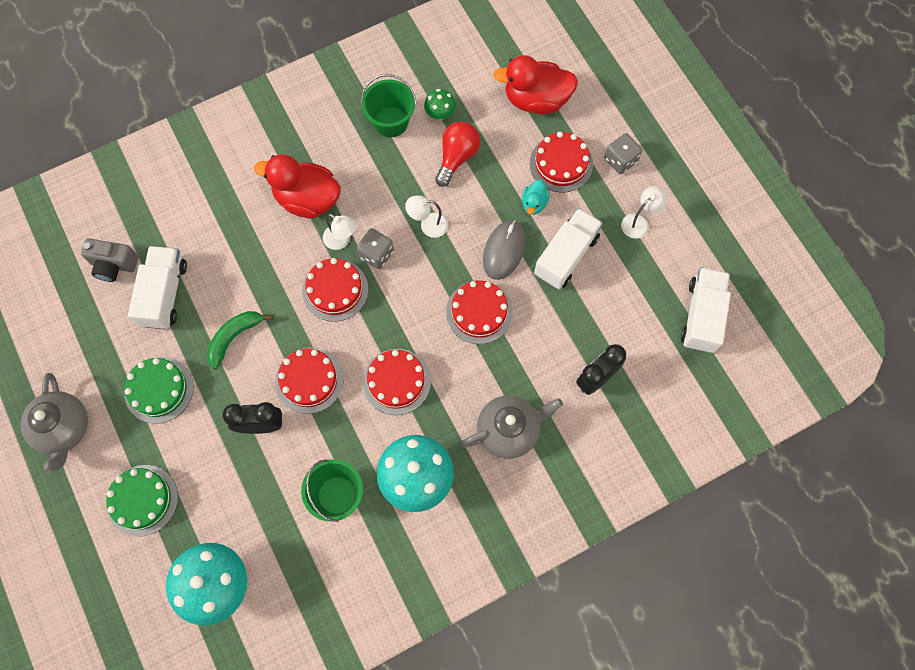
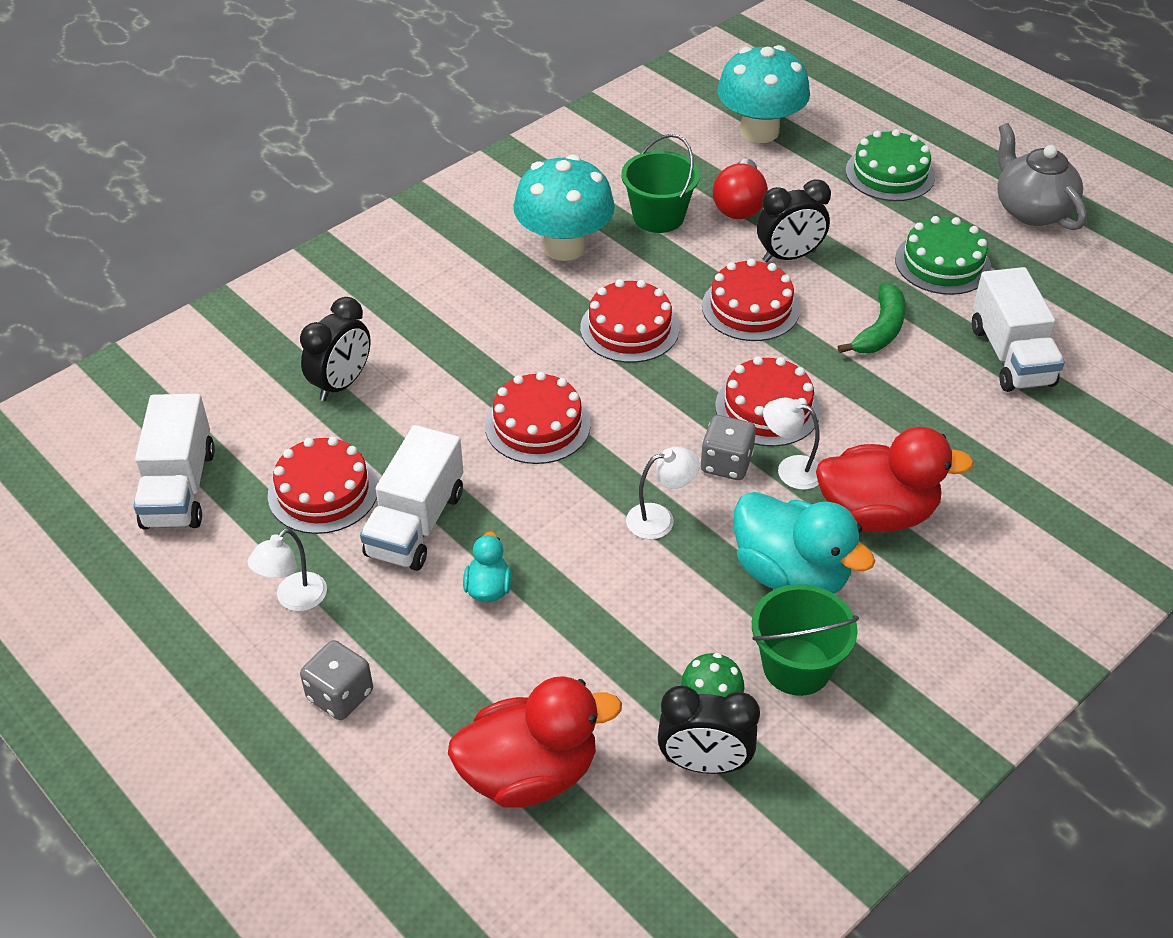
camera: 165 degrees right, 25 degrees down
grey camera [81,238,138,282] -> none
red light bulb [435,121,480,187] -> red light bulb moved to [713,159,768,219]
grey teapot [461,396,563,459] -> none
grey mouse [483,220,525,280] -> none
red cake [530,132,593,193] -> red cake moved to [268,437,378,534]
none -> black clock [658,686,760,774]
none -> turquoise duck [734,492,875,594]

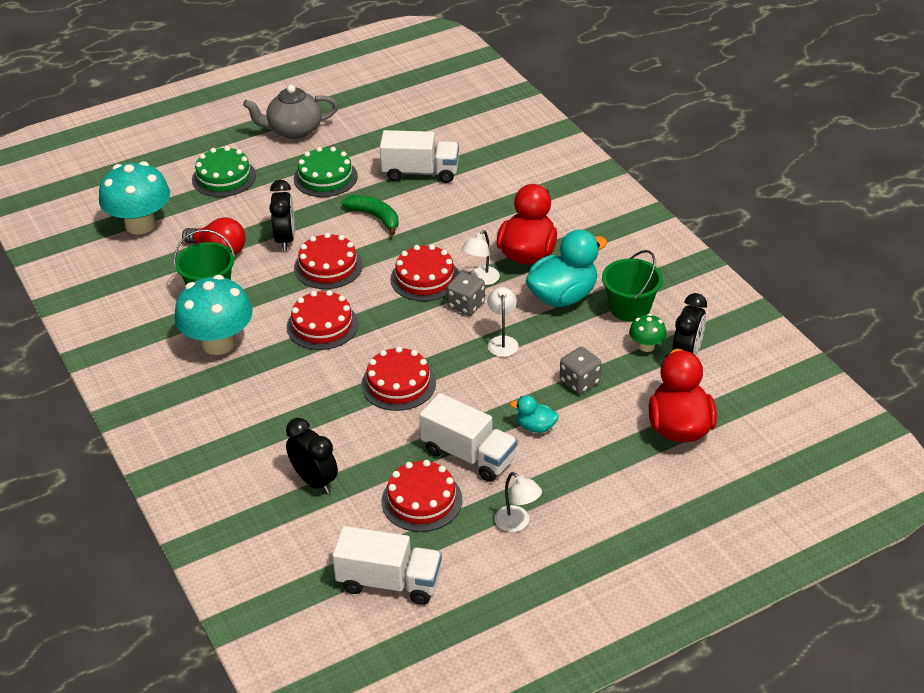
camera: 75 degrees left, 5 degrees down
grey dice [300,640,373,720] -> grey dice moved to [560,347,602,394]

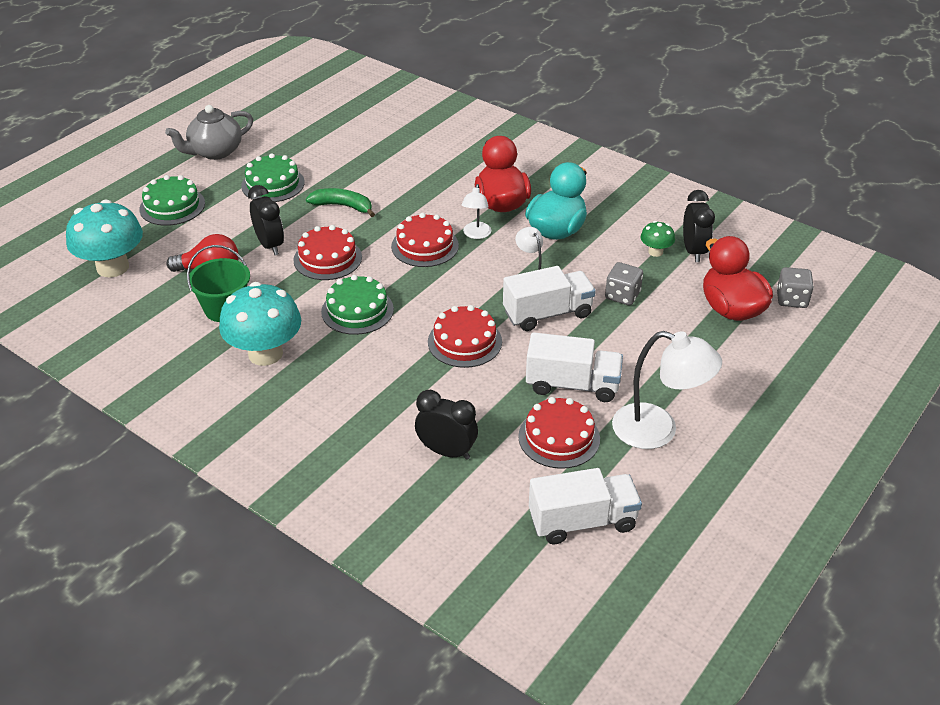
camera: 25 degrees left, 0 degrees up
red cake [287,290,358,350] -> green cake [321,275,394,335]
white truck [380,130,459,183] -> white truck moved to [503,266,596,331]
grey dice [447,272,485,315] -> grey dice moved to [777,267,814,308]
white lamp [494,472,542,532] -> white lamp [612,331,722,449], size x1.85
turquoise duck [510,395,559,433] -> none
green bucket [602,250,663,322] -> none

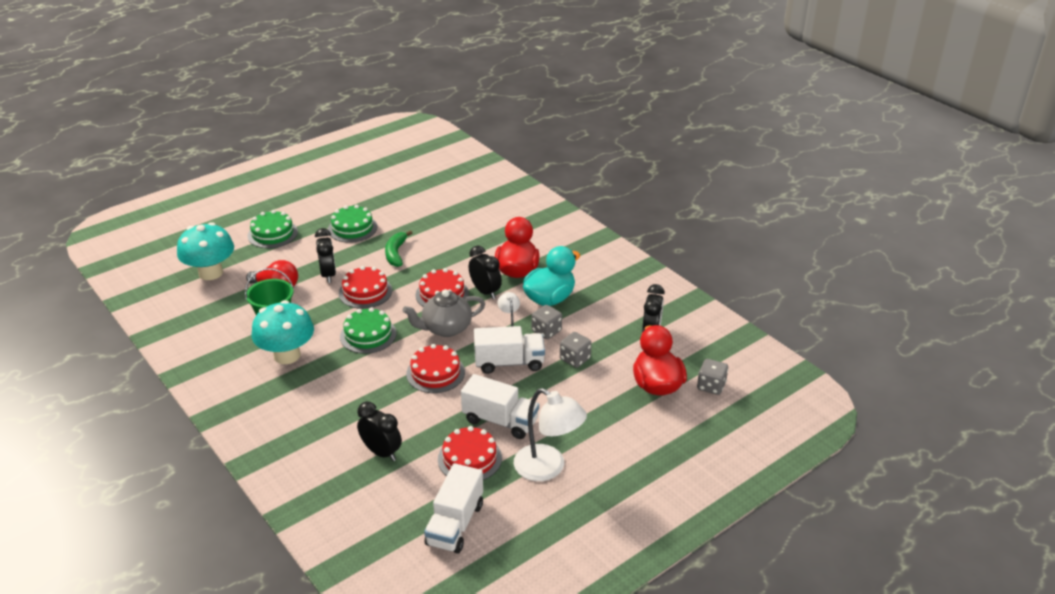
camera: 15 degrees right, 5 degrees down
grey teapot [165,105,253,160] -> grey teapot moved to [403,289,485,337]
green banana [306,188,375,217] -> green banana turned 120 degrees counterclockwise [385,230,412,267]
white lamp [461,184,491,239] -> black clock [469,246,502,299]
white truck [529,468,642,544] -> white truck turned 105 degrees clockwise [424,463,483,554]
green mushroom [640,221,675,257] -> none
none -> grey dice [531,305,562,339]

